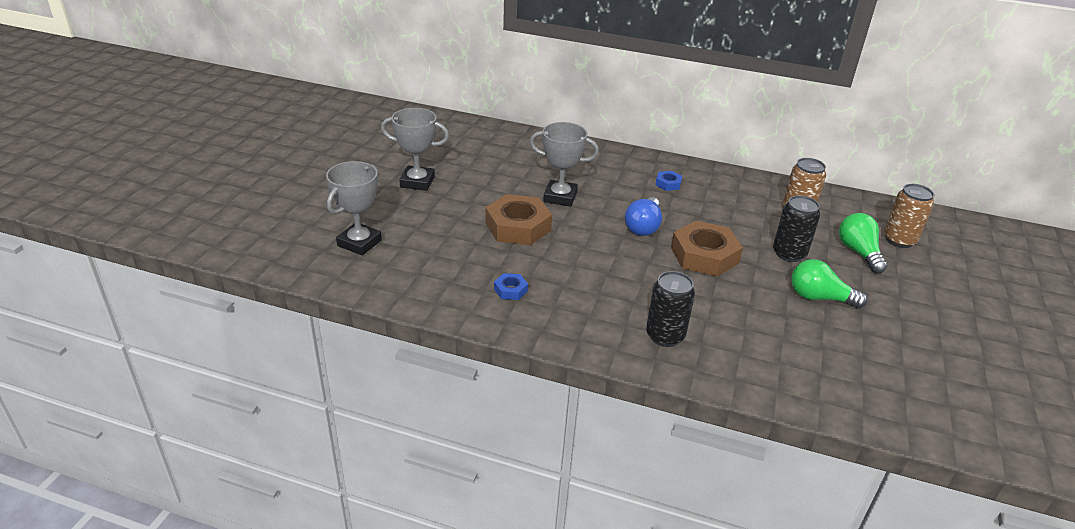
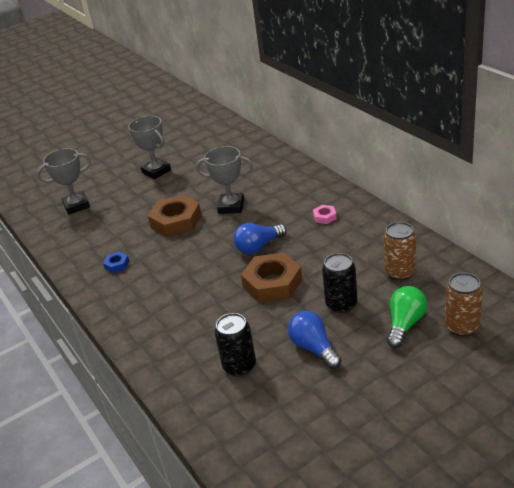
camera: 45 degrees right, 0 degrees up
grey trophy [530,122,599,207] -> grey trophy turned 45 degrees counterclockwise [196,146,253,214]
black can [646,271,695,347] -> black can moved to [215,313,256,377]
blue nut [655,171,682,191] -> pink nut [313,205,337,224]
green light bulb [791,259,868,309] -> blue light bulb [288,311,342,369]

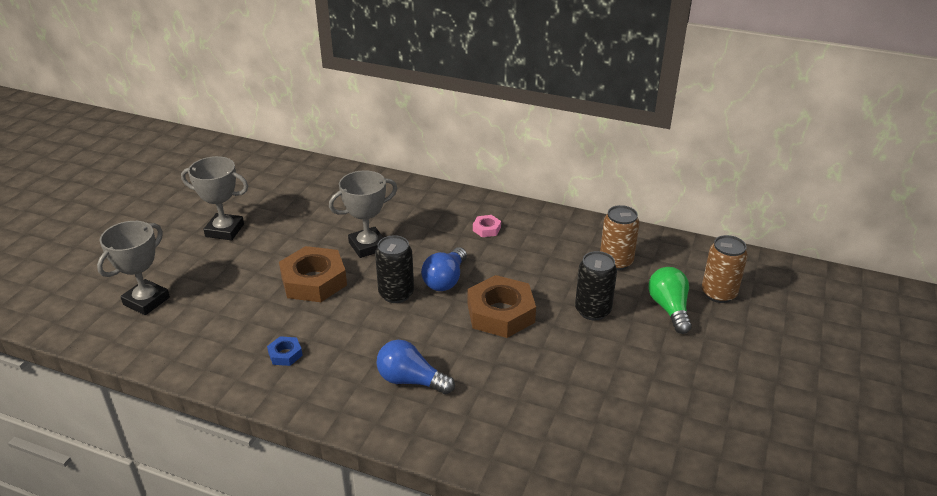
camera: 40 degrees left, 0 degrees up
black can [215,313,256,377] -> black can moved to [375,235,414,303]
blue light bulb [288,311,342,369] -> blue light bulb moved to [377,340,455,394]

